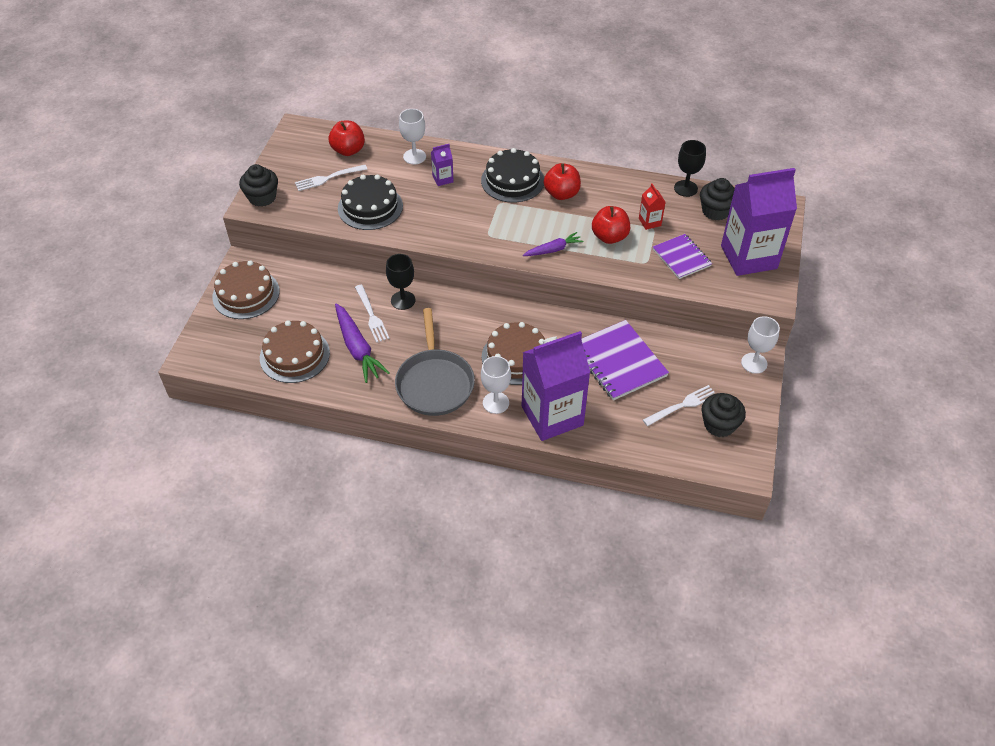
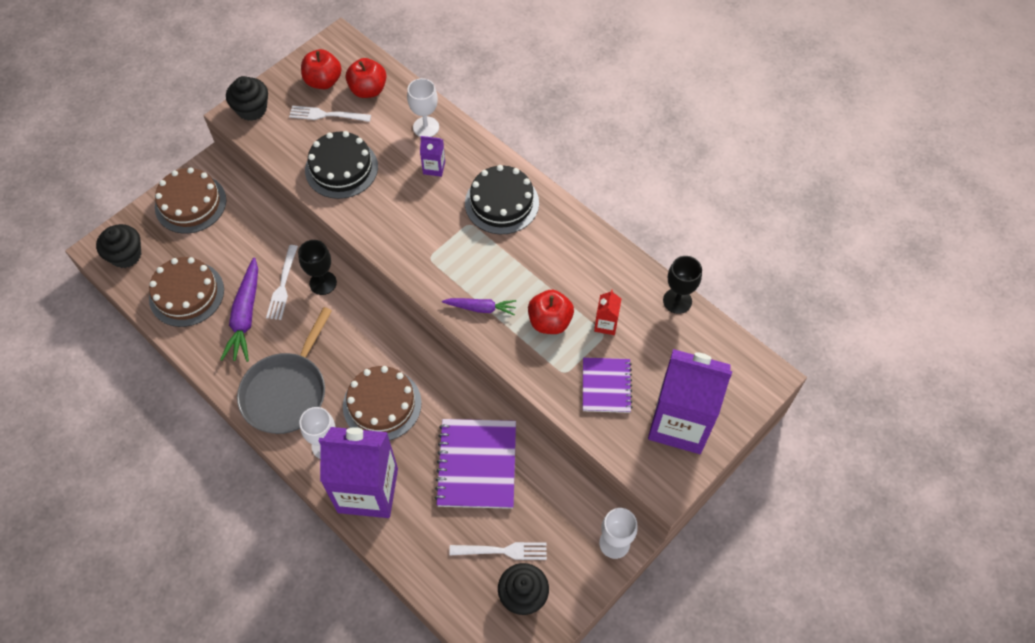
camera: 30 degrees right, 10 degrees up
red apple [544,163,581,200] -> red apple moved to [301,49,342,89]
black cupcake [700,178,735,221] -> black cupcake moved to [96,224,141,268]

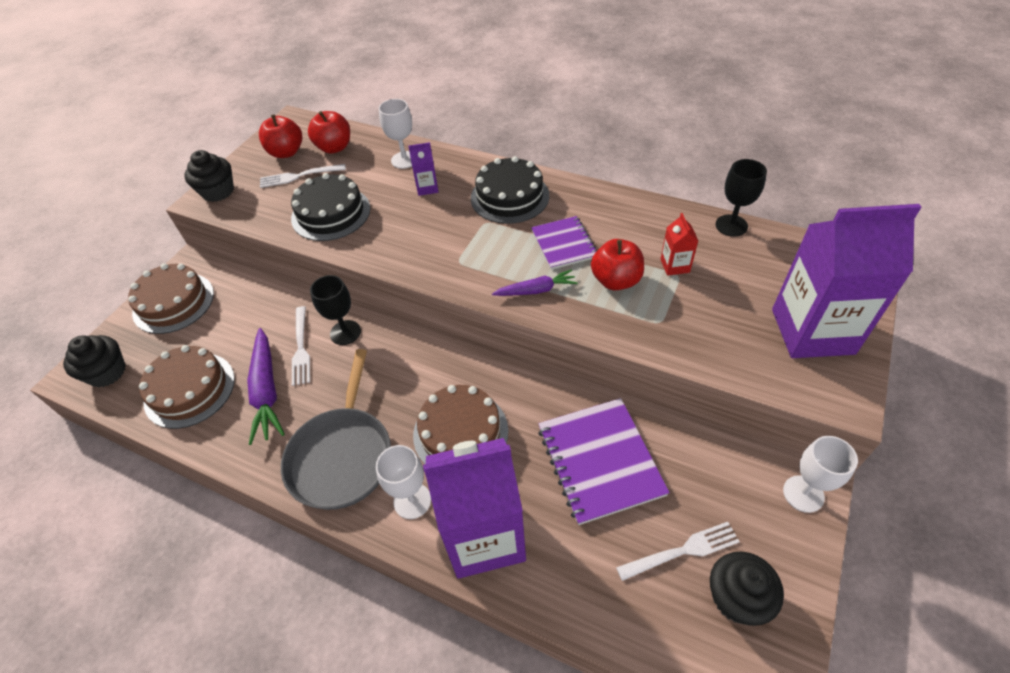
camera: 15 degrees left, 10 degrees down
purple notebook [583,357,633,413] -> purple notebook moved to [531,216,597,270]

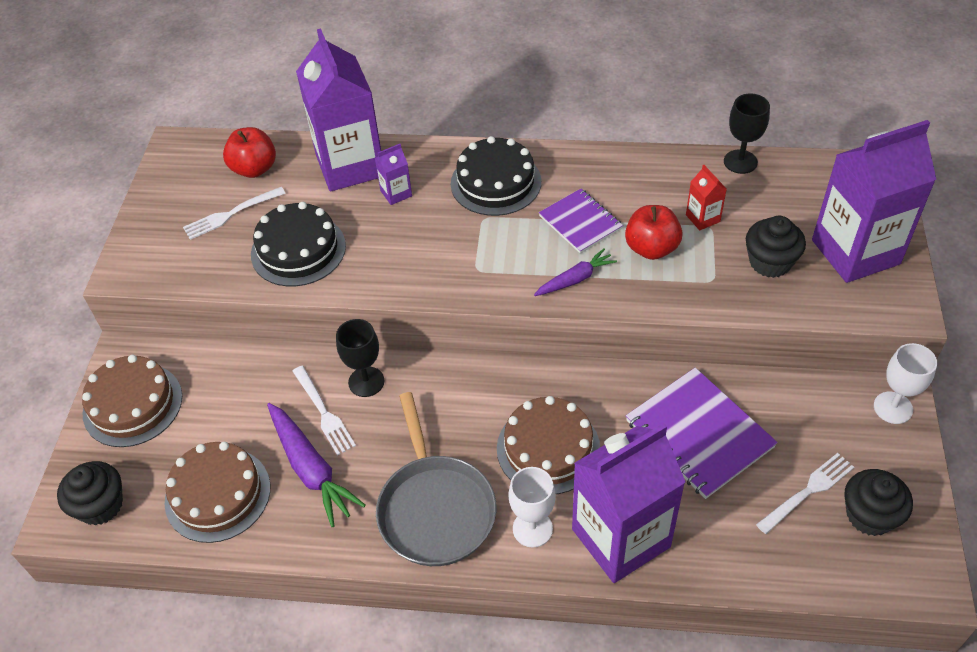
camera: 20 degrees left, 0 degrees up
black cupcake [184,150,234,202] -> black cupcake moved to [746,216,806,278]
red apple [259,115,302,158] -> none
white goblet [379,99,412,169] -> purple carton [296,28,381,191]

